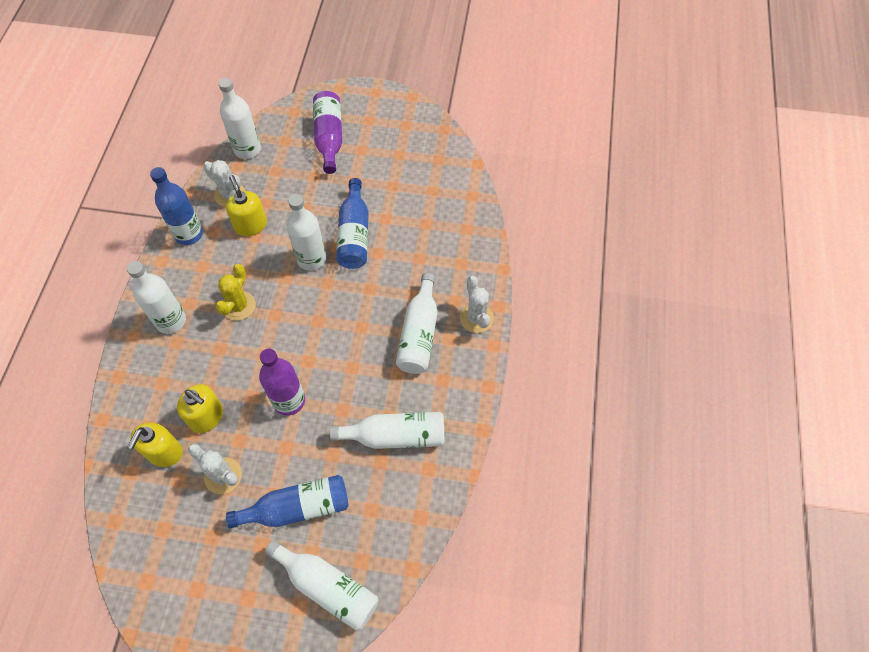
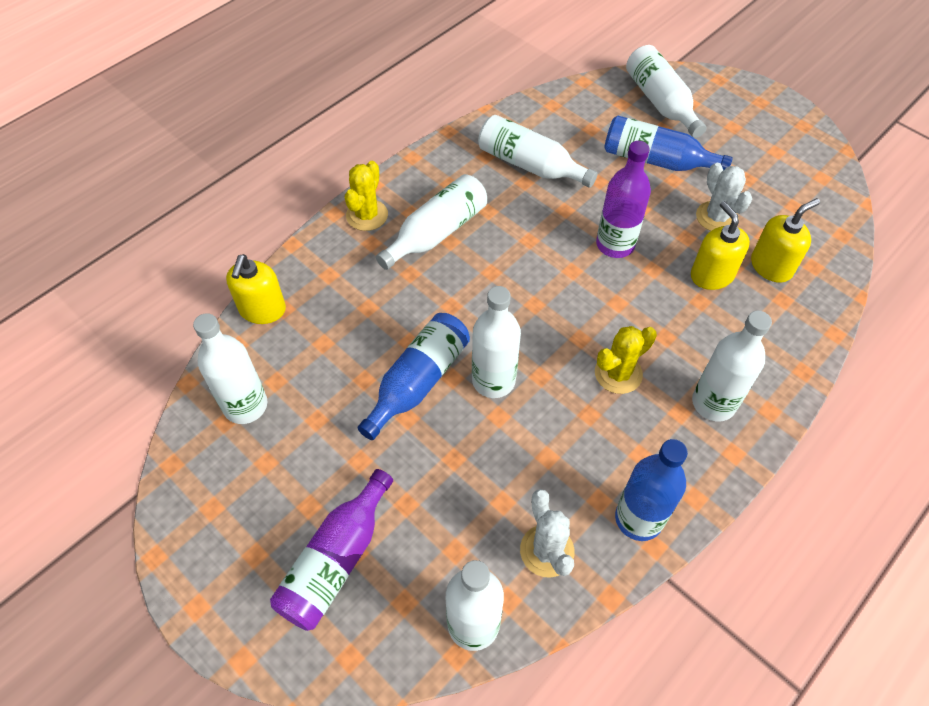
camera: 145 degrees left, 5 degrees down
yellow soap dispenser [226,175,267,236] -> yellow soap dispenser moved to [226,254,286,324]
white cactus [460,276,494,333] -> yellow cactus [345,161,388,231]
none -> white bottle [193,313,267,424]

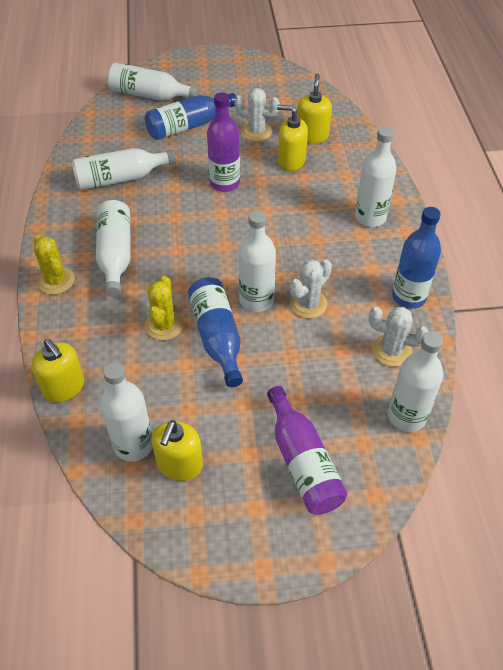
camera: 50 degrees left, 5 degrees down
yellow cactus [595,326,657,394] -> yellow cactus moved to [145,276,184,340]
none -> yellow soap dispenser [151,420,203,481]
none -> white cactus [289,259,332,319]

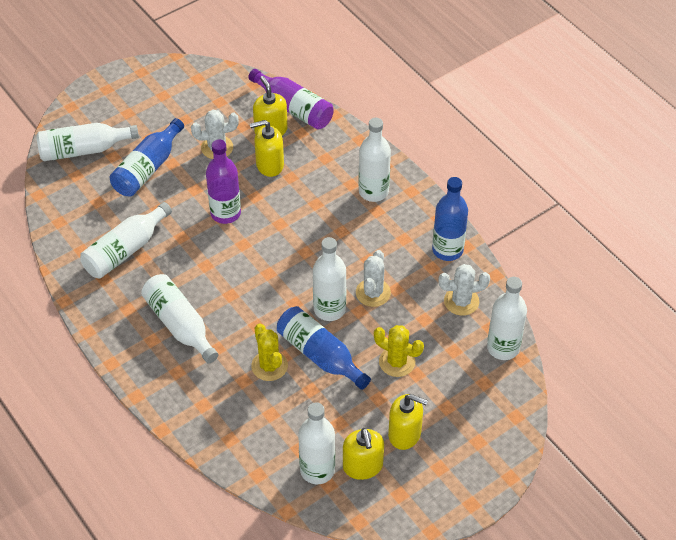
camera: 30 degrees left, 0 degrees up
yellow soap dispenser [32,339,84,402] -> yellow soap dispenser moved to [388,394,428,450]
yellow cactus [34,235,75,295] -> yellow cactus moved to [374,325,424,377]
purple bottle [267,386,347,515] -> purple bottle moved to [248,69,334,130]

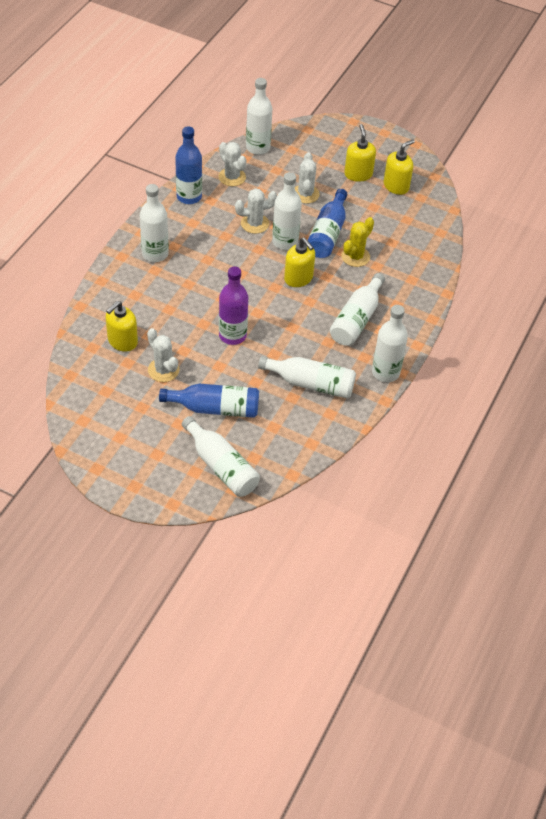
camera: 120 degrees left, 0 degrees up
purple bottle [248,69,334,130] -> none
yellow soap dispenser [250,120,284,177] -> yellow soap dispenser moved to [284,238,315,287]
white bottle [298,402,335,484] -> white bottle moved to [372,305,408,382]
yellow cactus [374,325,424,377] -> white cactus [295,152,320,204]

